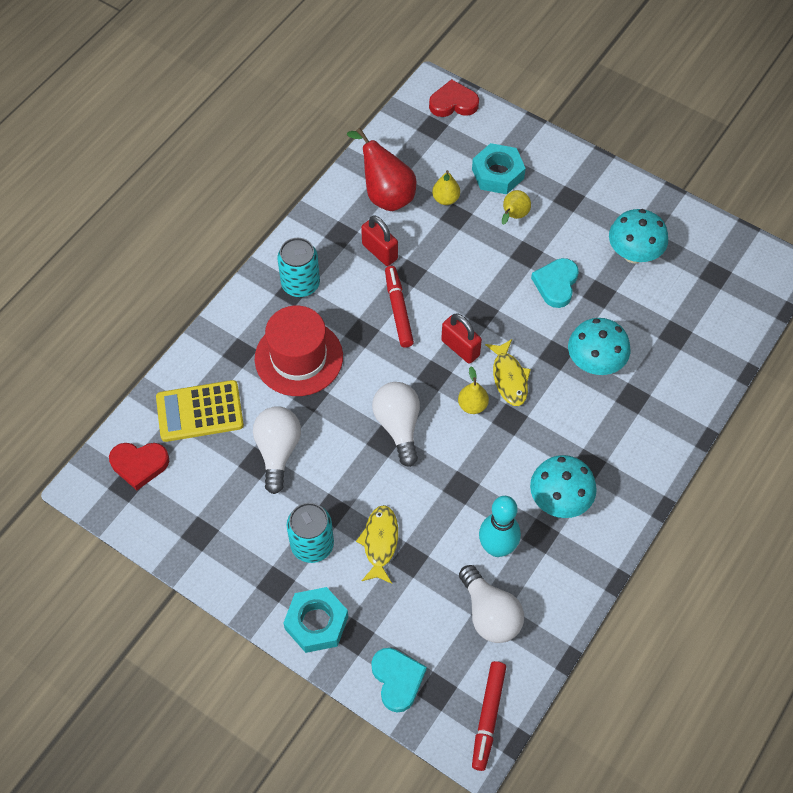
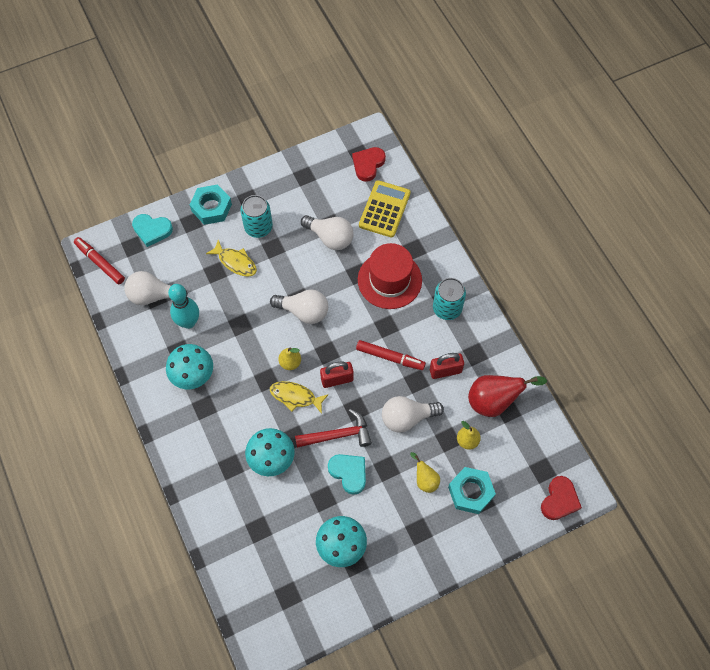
camera: 120 degrees right, 5 degrees up
none -> red hammer [295,409,372,448]
none -> white light bulb [382,396,444,433]

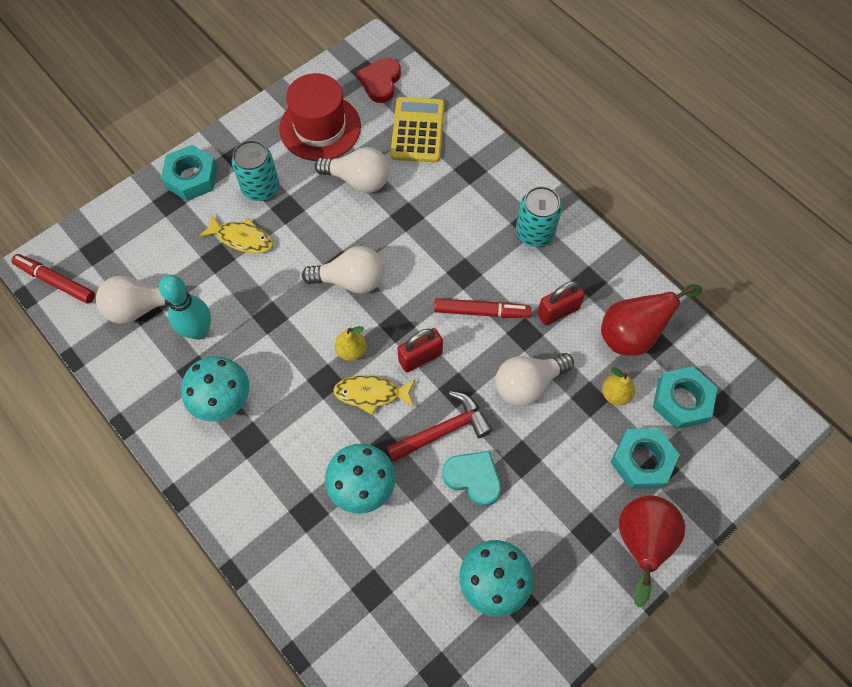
camera: 15 degrees left, 0 degrees up
turquoise heart [132,214,173,247] -> none
red hat [358,243,422,309] -> red hat moved to [279,73,361,161]
yellow pear [410,452,440,493] -> none
red heart [541,476,582,520] -> none
none -> red pear [619,496,685,608]
none -> turquoise nut [653,366,718,429]

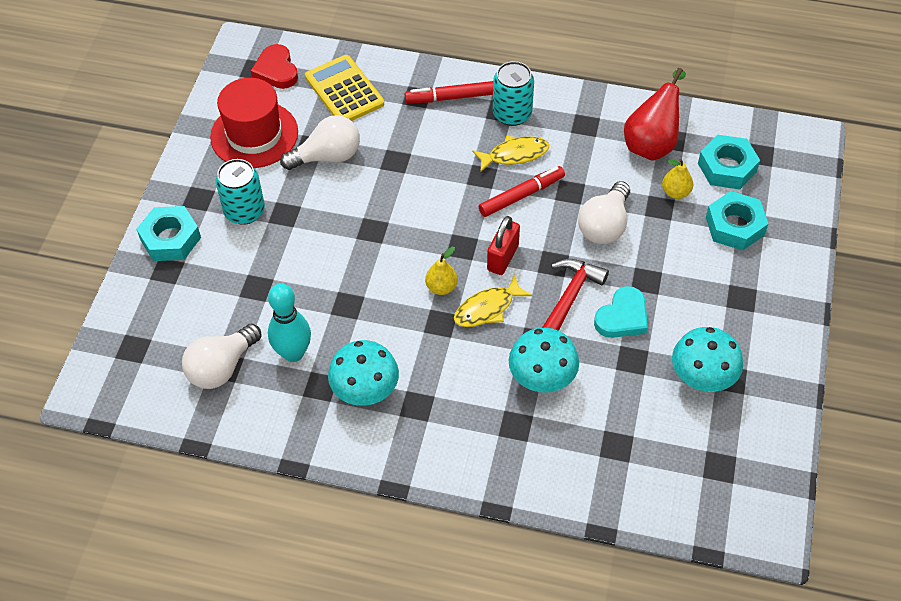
camera: 35 degrees left, 10 degrees down
red marker [11,254,95,304] -> red marker moved to [405,81,493,103]
yellow fish [199,215,274,253] -> yellow fish moved to [472,136,549,173]
white light bulb [302,246,384,294] -> none
turquoise heart [442,451,501,506] -> turquoise heart turned 135 degrees clockwise [594,286,648,338]
red padlock [537,281,585,325] -> none
red pear [619,496,685,608] -> none

